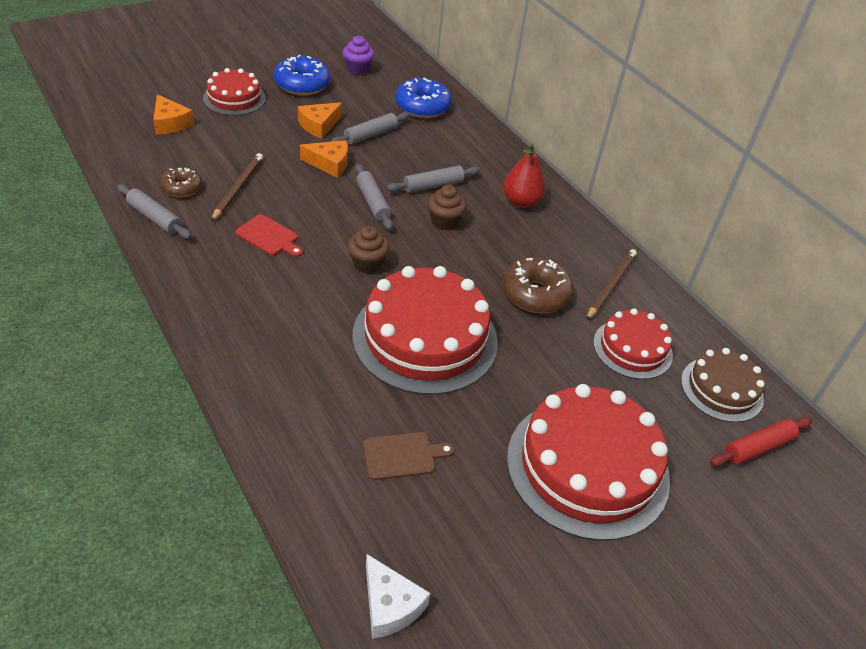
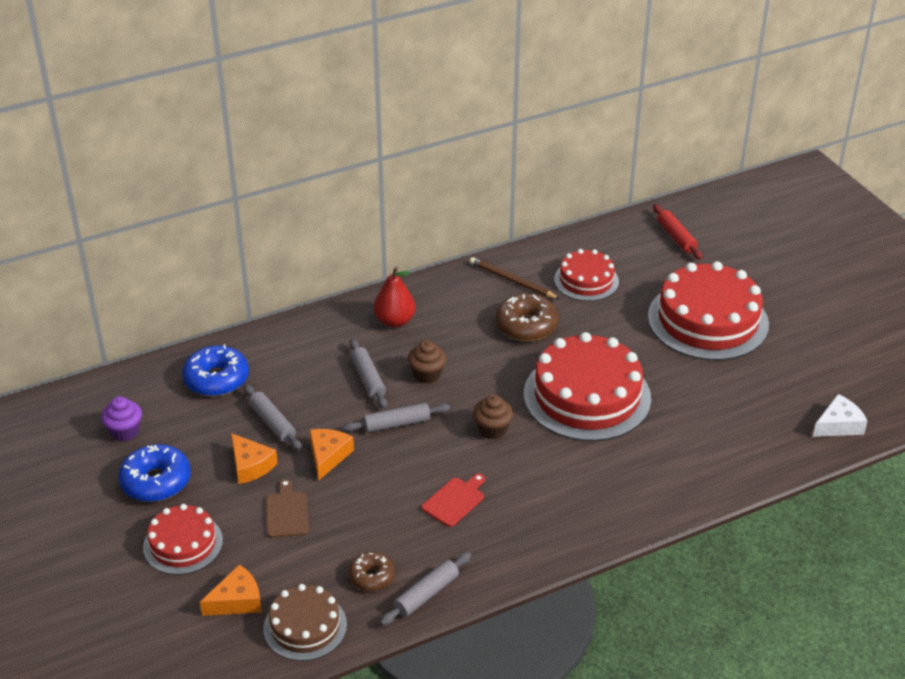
camera: 80 degrees left, 5 degrees down
brown pencil [211,153,263,222] -> none
brown cutting board [363,432,454,480] -> brown cutting board moved to [266,479,309,538]
brown cake [681,348,765,422] -> brown cake moved to [263,584,347,661]

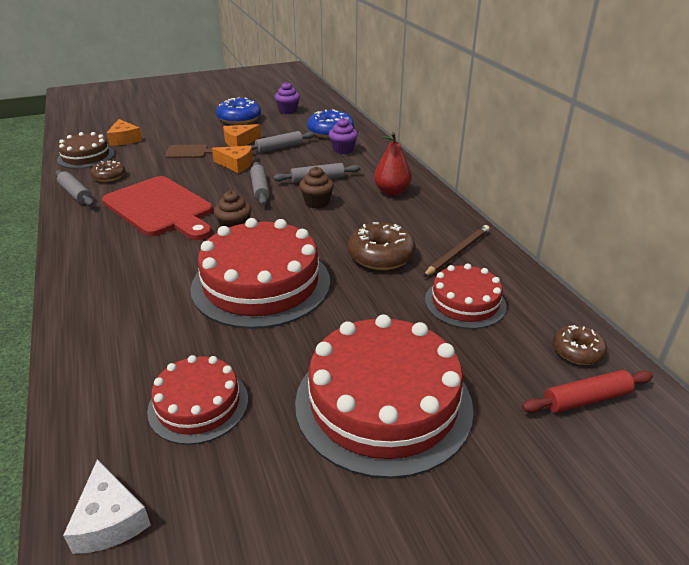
camera: 95 degrees right, 5 degrees down
red cake [143,504,223,575] -> red cake moved to [147,355,248,445]
red cutting board [422,474,485,527] -> red cutting board [102,176,213,240], size x2.20
none -> purple cupcake [329,118,358,154]
none -> brown donut [553,325,607,365]

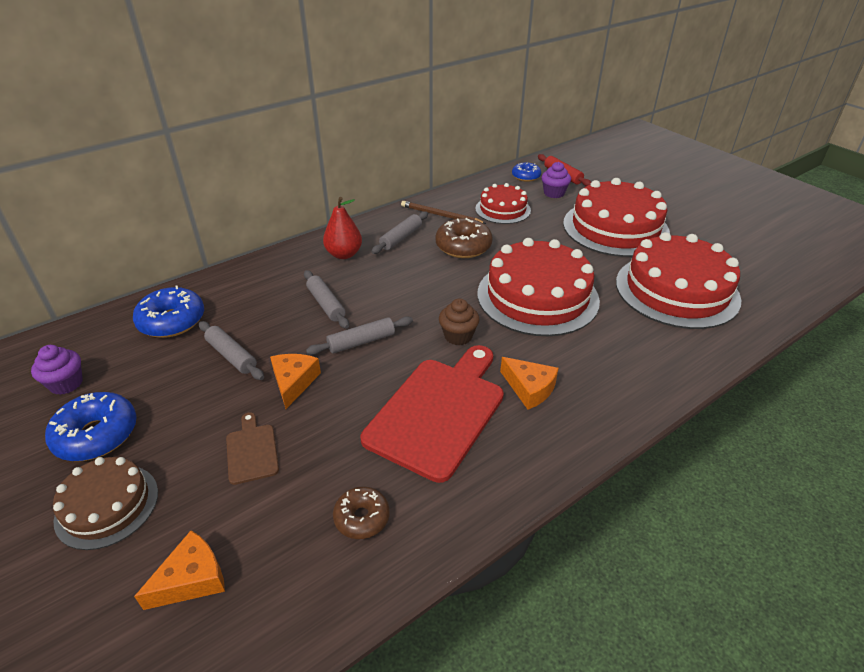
camera: 105 degrees left, 5 degrees up
grey rolling pin [55,170,94,206] -> grey rolling pin moved to [371,211,428,254]
brown cake [57,132,115,169] -> brown cake moved to [53,457,158,550]
white cheese [63,459,151,554] -> none
red cake [147,355,248,445] -> red cake [616,232,741,329], size x1.79
orange cheese [223,124,261,147] -> orange cheese moved to [500,357,559,410]
brown cupcake [299,166,334,209] -> none
purple cupcake [329,118,358,154] -> purple cupcake moved to [541,162,571,198]
brown donut [553,325,607,365] -> blue donut [512,162,541,182]

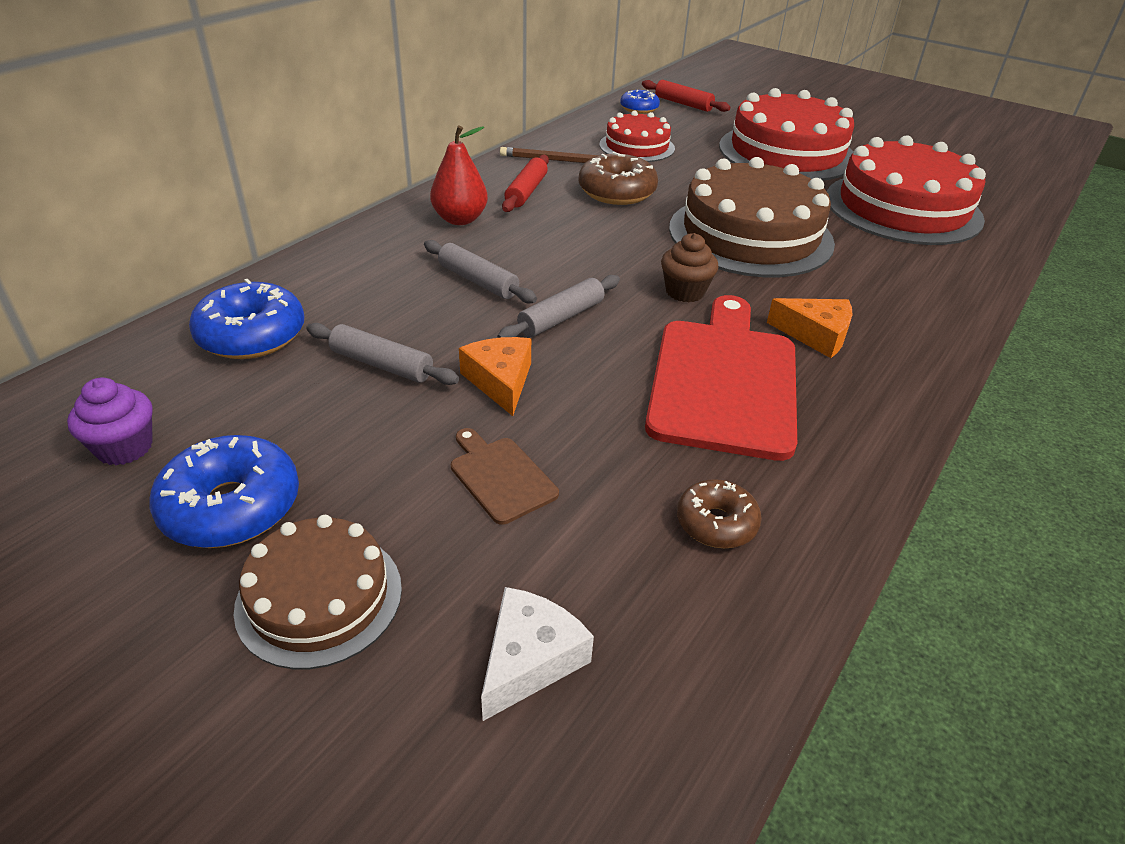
camera: 20 degrees left, 0 degrees up
orange cheese [134,531,225,610] -> white cheese [481,587,594,721]
grey rolling pin [371,211,428,254] -> red rolling pin [502,155,549,212]
red cake [477,238,600,336] -> brown cake [669,157,835,277]
purple cupcake [541,162,571,198] -> none

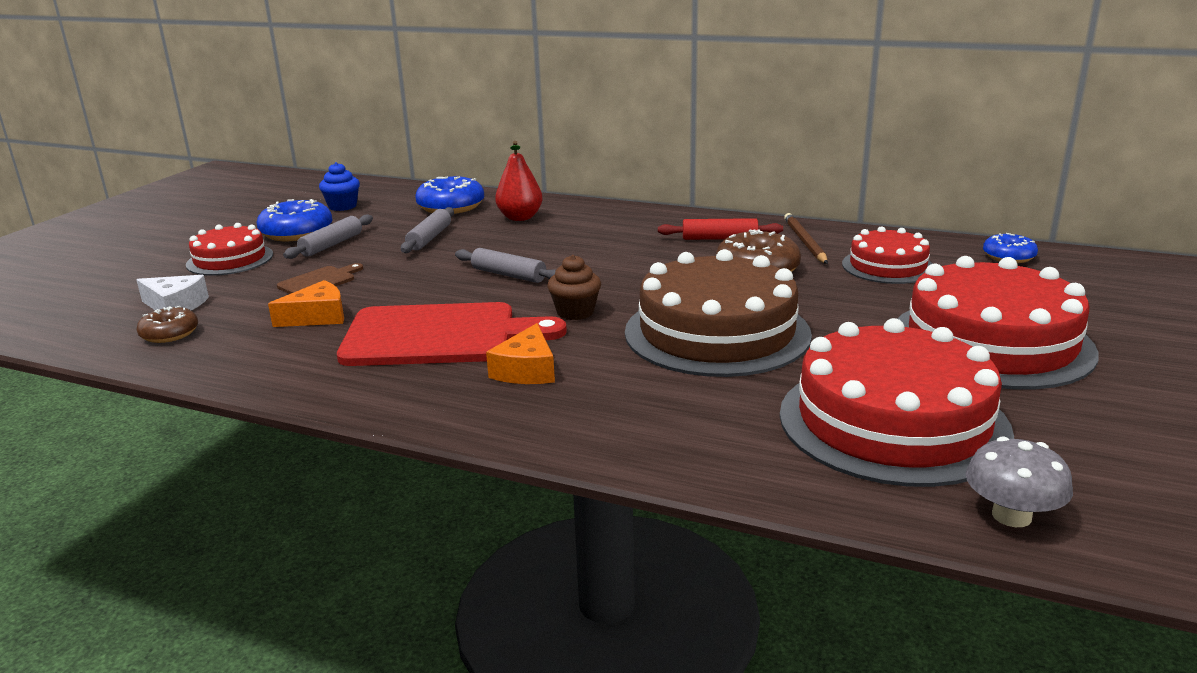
camera: 80 degrees right, 15 degrees down
purple cupcake [67,378,153,465] -> blue cupcake [319,162,360,211]
brown cake [234,515,402,669] -> red cake [186,223,273,276]
grey rolling pin [424,240,537,303] -> grey rolling pin moved to [283,215,373,259]
red pear [430,125,488,225] -> red pear moved to [495,141,543,221]
orange cheese [459,337,531,416] -> orange cheese moved to [268,280,344,327]
red rolling pin [642,80,730,112] -> none
brown donut [677,479,762,548] -> brown donut moved to [136,306,198,343]
none -> grey mushroom [966,437,1073,527]

